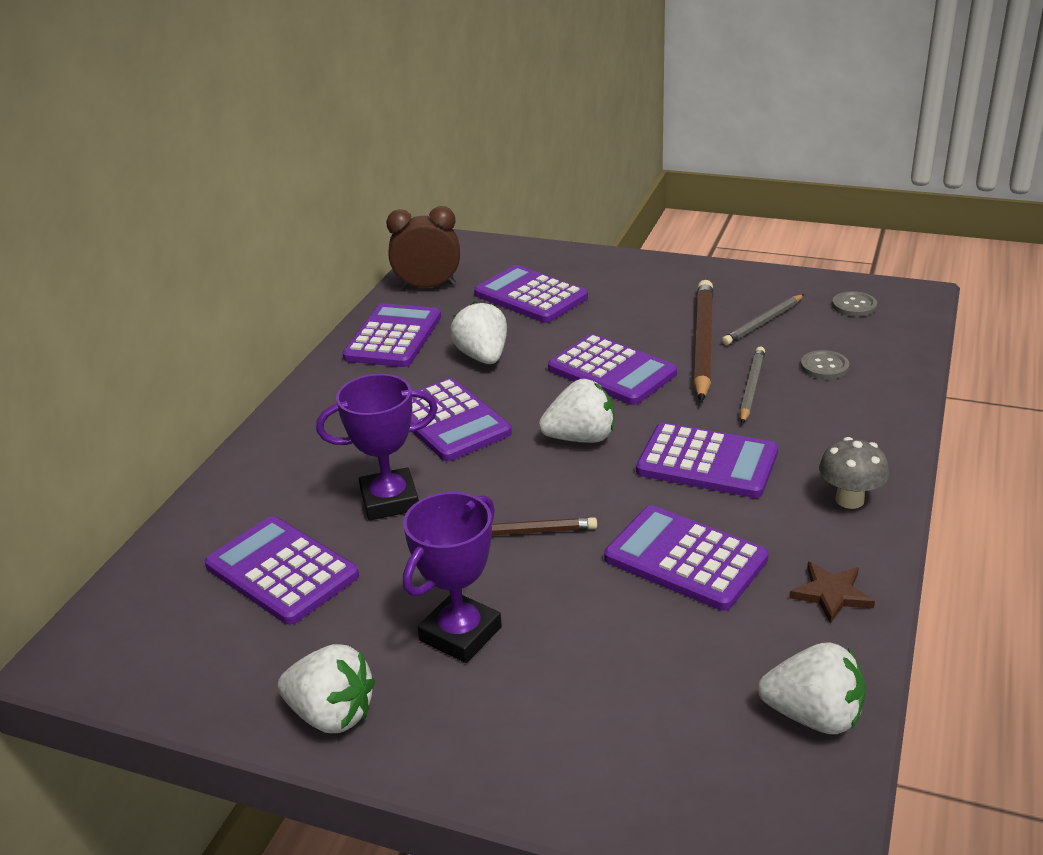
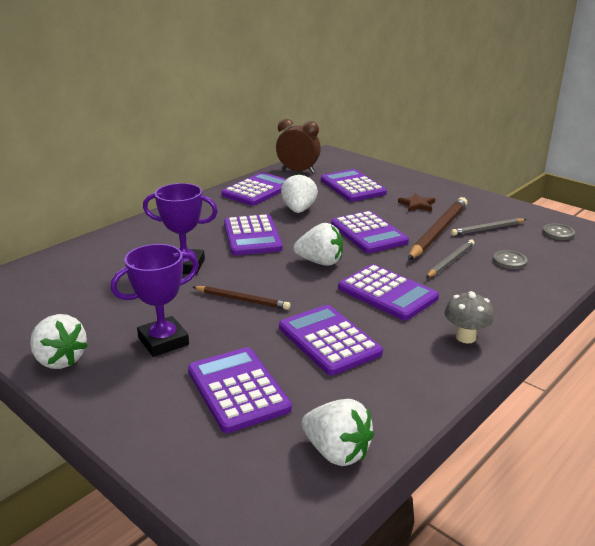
camera: 20 degrees right, 5 degrees down
purple calculator [205,516,359,625] -> purple calculator moved to [188,347,292,433]
brown star [789,562,875,624] -> brown star moved to [398,193,435,212]

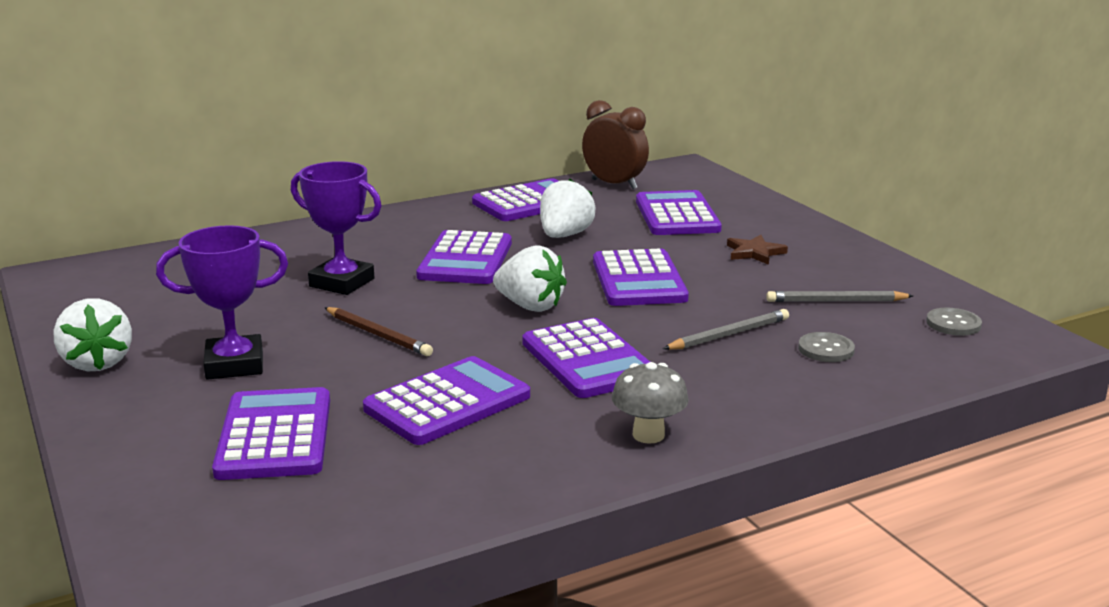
camera: 20 degrees right, 5 degrees down
purple calculator [279,305,383,375] -> purple calculator turned 60 degrees clockwise [363,356,530,445]
white strawberry [302,399,374,466] -> none
brown pencil [408,197,467,260] -> none

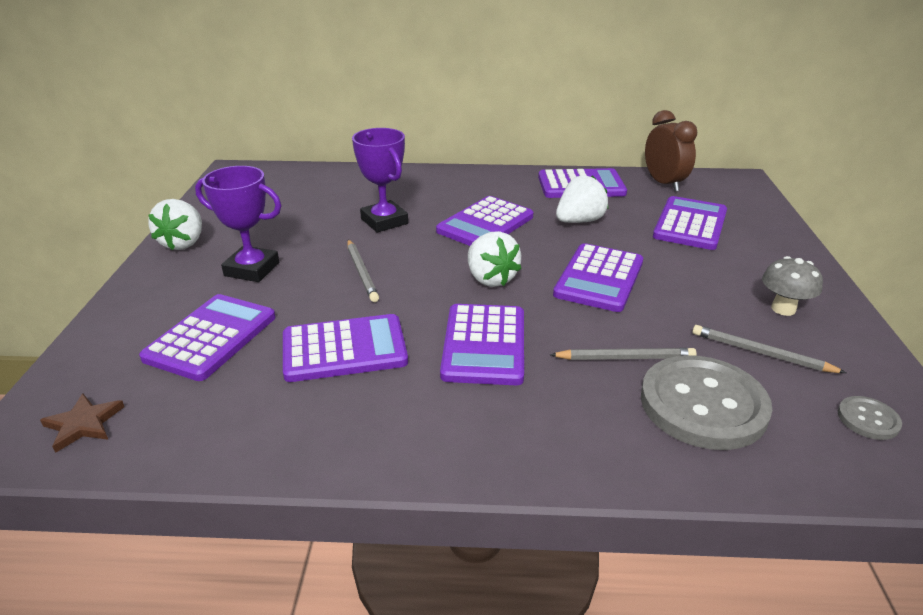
camera: 30 degrees right, 10 degrees up
brown pencil [324,307,433,356] -> grey pencil [347,240,379,302]
grey mushroom [612,362,689,444] -> grey mushroom moved to [762,256,823,316]
brown star [727,235,788,265] -> brown star moved to [40,394,124,453]
grey button [798,332,855,362] -> grey button [641,355,772,450], size x2.25

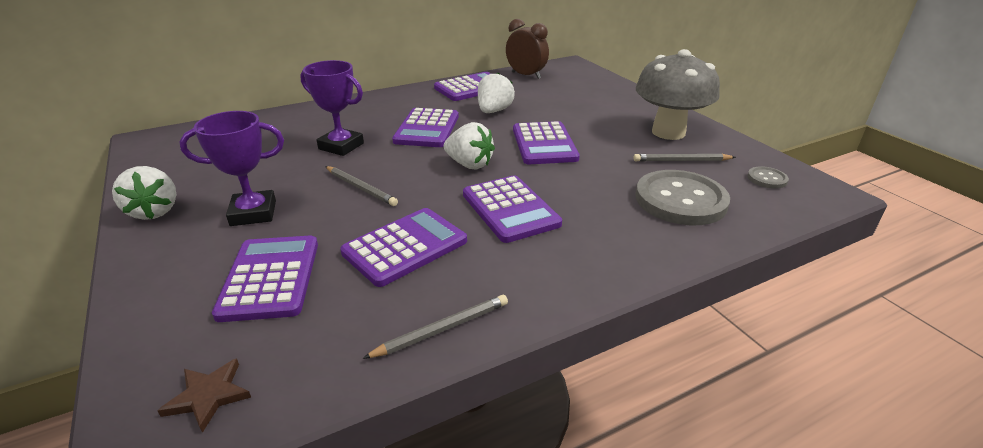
camera: 30 degrees left, 0 degrees up
grey pencil [550,348,697,360] -> grey pencil moved to [362,295,508,359]
purple calculator [653,196,727,250] -> none
grey mushroom [762,256,823,316] -> grey mushroom [636,49,720,140], size x2.02

